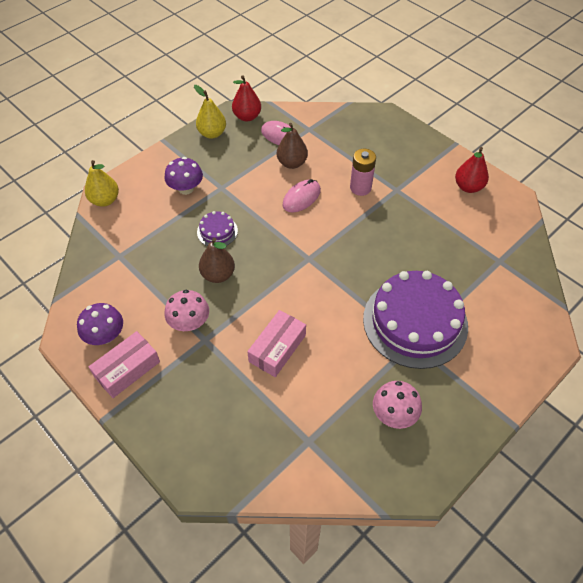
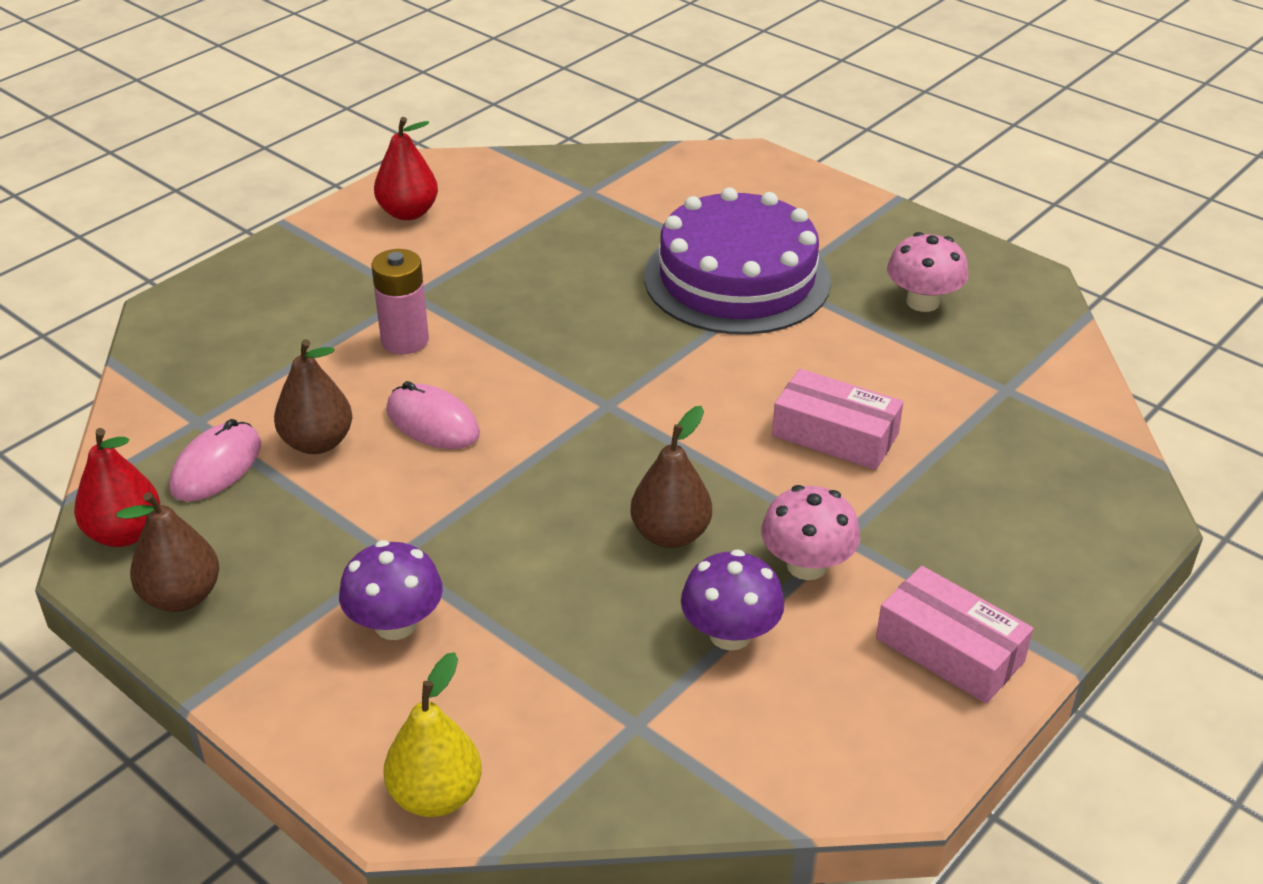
camera: 95 degrees left, 15 degrees down
purple mushroom [77,303,123,345] -> purple mushroom moved to [681,549,785,650]
yellow pear [194,85,226,138] -> brown pear [116,492,219,612]
purple cake [197,211,238,246] -> none

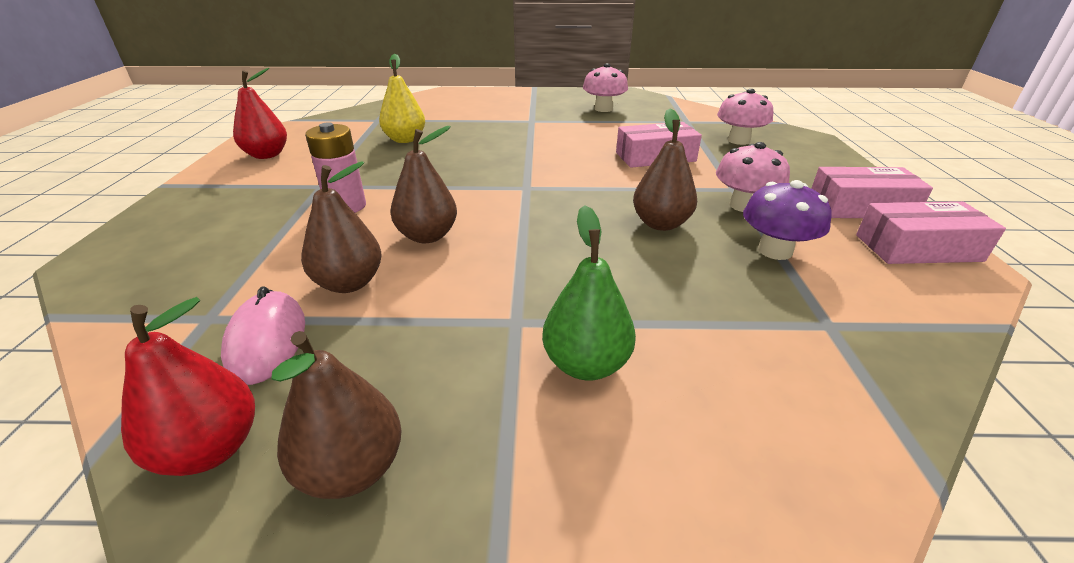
camera: 40 degrees left, 5 degrees down
purple mushroom [339,540,443,640] -> green pear [542,205,636,381]
yellow pear [383,652,482,817] -> yellow pear moved to [379,54,425,143]
pink mouse [386,381,480,449] -> brown pear [390,126,457,243]
purple cake [644,188,831,335] -> none
none -> pink mushroom [717,89,773,145]
none -> pink box [856,201,1006,264]

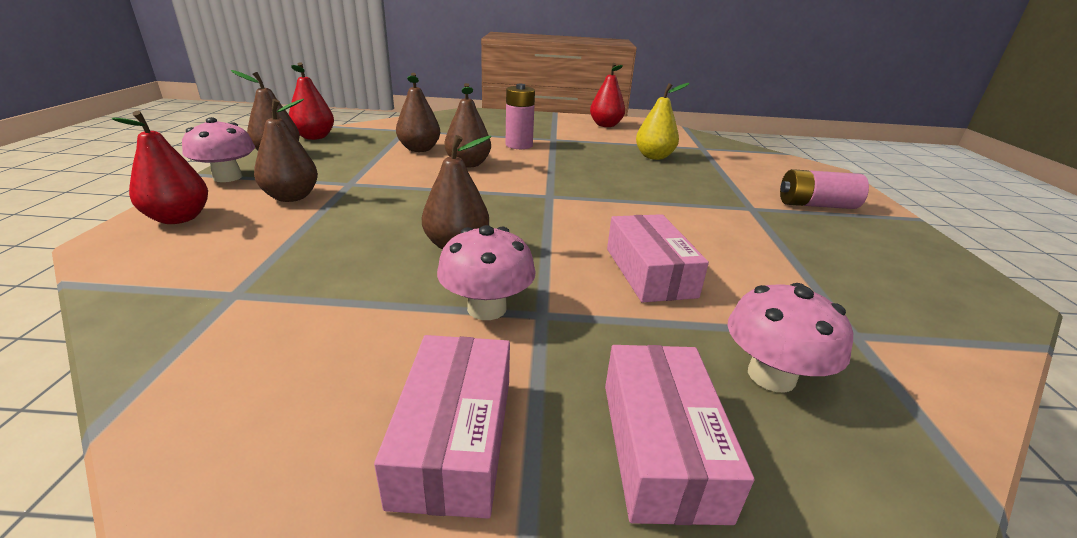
camera: 90 degrees right, 5 degrees down
pink mouse [221,286,305,385] -> none
green pear [542,205,636,381] -> brown pear [254,99,318,202]
pink mushroom [583,63,628,112] -> pink mushroom moved to [182,117,255,182]
purple mushroom [743,180,832,260] -> none
pink box [856,201,1006,264] -> pink box moved to [605,345,754,525]
none -> red pear [112,111,208,224]
none -> pink battery [780,169,869,209]

